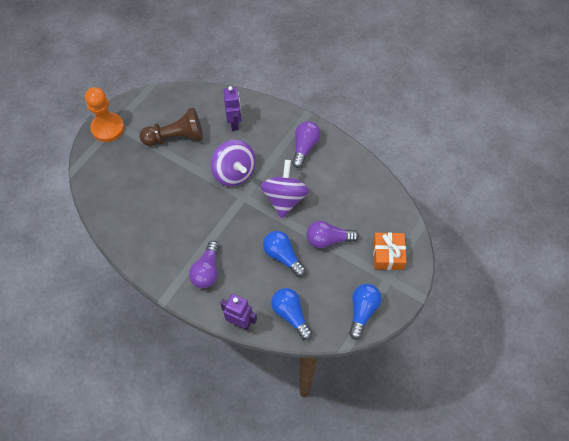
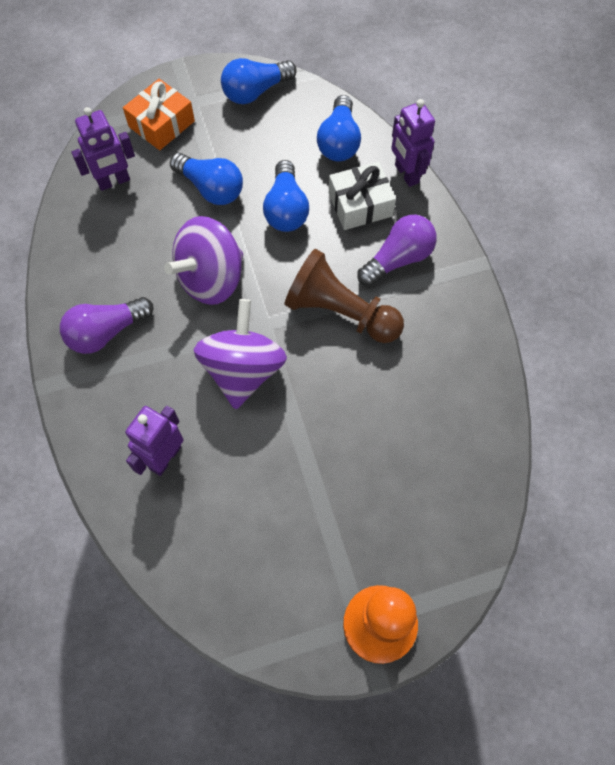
camera: 140 degrees left, 5 degrees up
brown pawn [140,107,203,146] -> brown pawn moved to [284,249,404,343]
purple light bulb [306,221,359,248] -> blue light bulb [170,153,243,205]
none -> purple robot [71,107,135,191]
none -> white gift [329,162,396,230]

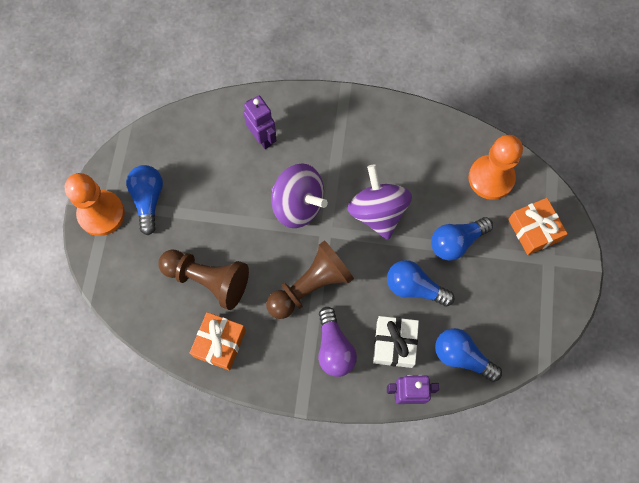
camera: 115 degrees right, 5 degrees up
purple light bulb [60,297,153,354] -> none
purple robot [71,107,135,191] -> orange pawn [469,135,523,200]
blue light bulb [221,58,297,104] -> blue light bulb moved to [126,165,163,235]
none -> brown pawn [159,250,249,310]
none -> orange gift [190,312,246,371]

